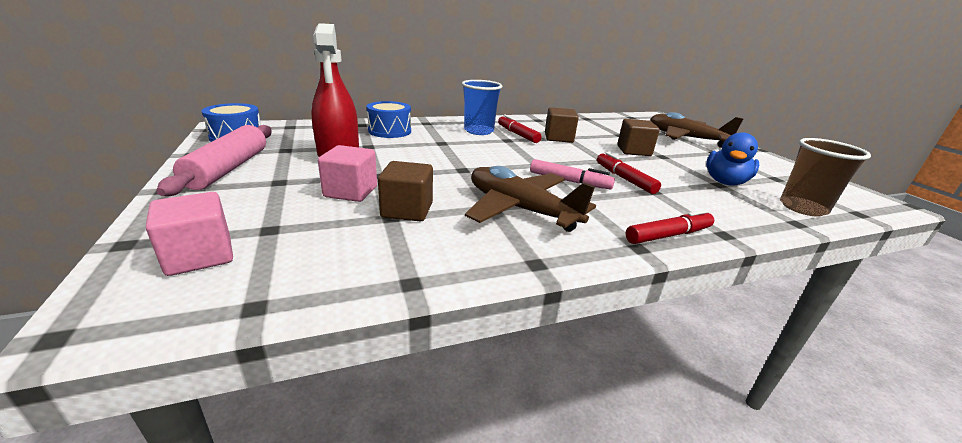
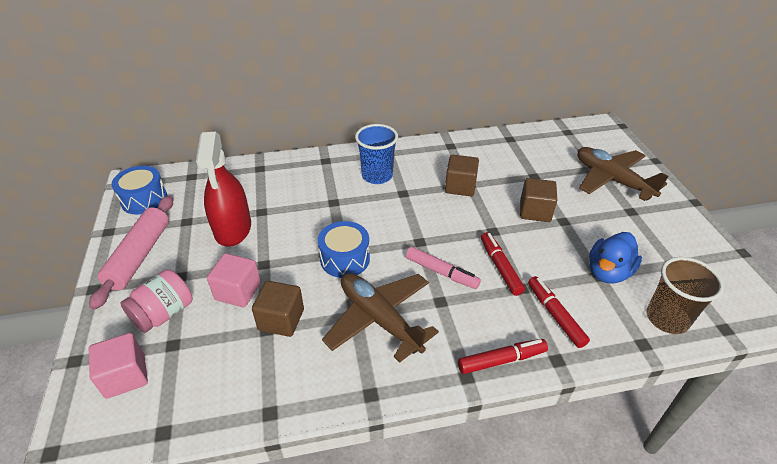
camera: 10 degrees right, 15 degrees up
blue drum [366,101,411,138] -> blue drum moved to [318,221,370,278]
red marker [498,115,541,143] -> red marker moved to [528,276,590,348]
none -> pink jar [121,269,193,333]

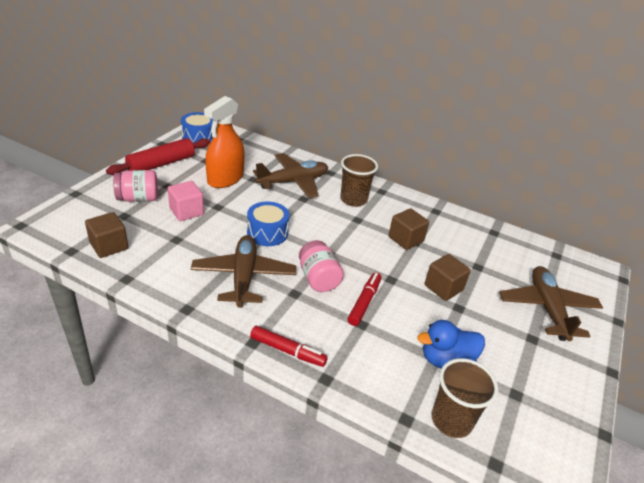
camera: 35 degrees right, 5 degrees down
pink rolling pin [89,195,173,310] -> red rolling pin [106,138,210,175]
pink cube [89,333,148,399] -> none
red spray bottle [196,132,251,247] -> orange spray bottle [204,96,245,188]
brown cube [252,281,304,337] -> brown cube moved to [85,212,128,258]
blue cup [355,124,398,184] -> brown cup [340,154,378,207]
pink marker [406,247,481,289] -> pink jar [299,240,344,292]
red marker [528,276,590,348] -> none
none -> brown plane [253,153,328,198]

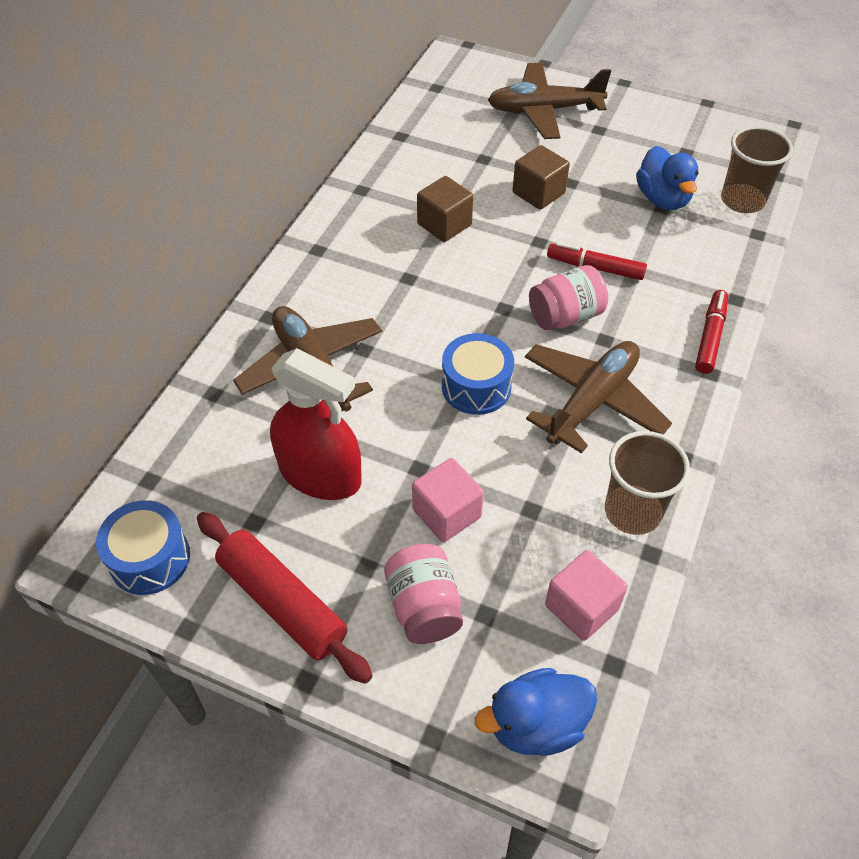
camera: 90 degrees left, 15 degrees up
brown cube [85,212,128,258] -> pink cube [545,550,628,641]
brown plane [191,235,296,308] -> brown plane turned 135 degrees clockwise [525,341,672,453]
orange spray bottle [204,96,245,188] -> red spray bottle [270,348,362,500]
brown cup [340,154,378,207] -> brown cup moved to [605,431,690,535]
none -> blue duck [475,668,597,756]

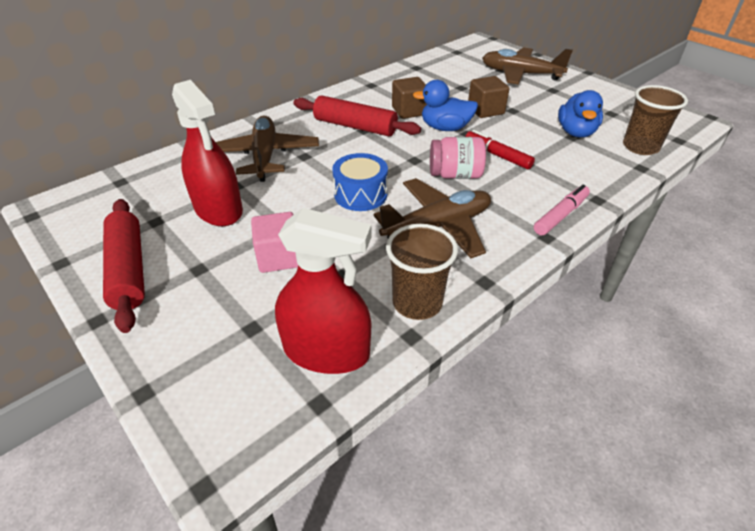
camera: 25 degrees right, 10 degrees down
blue drum [96,500,190,595] -> none
pink jar [384,544,463,644] -> none
blue duck [475,668,597,756] -> blue duck moved to [413,80,478,131]
pink cube [545,550,628,641] -> red spray bottle [275,208,371,374]
red marker [695,290,728,374] -> pink marker [534,185,590,235]
none -> red rolling pin [293,96,421,136]

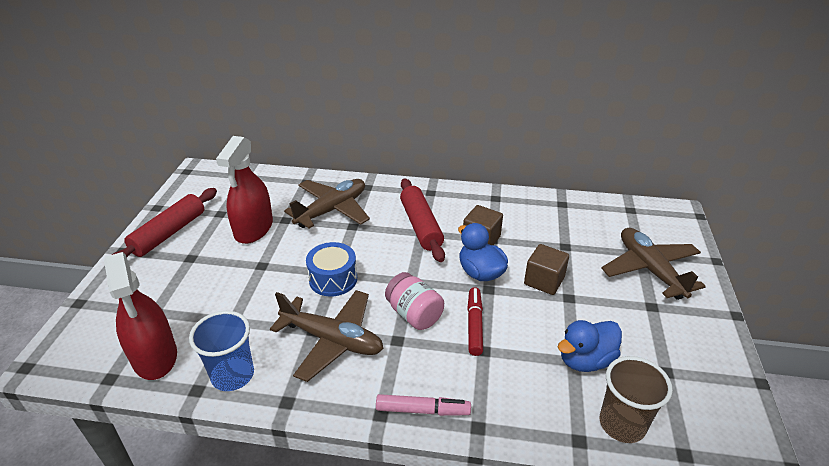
camera: 50 degrees right, 5 degrees down
pink cube [251,212,298,273] -> none
brown cup [386,224,458,320] -> blue cup [189,311,254,391]

